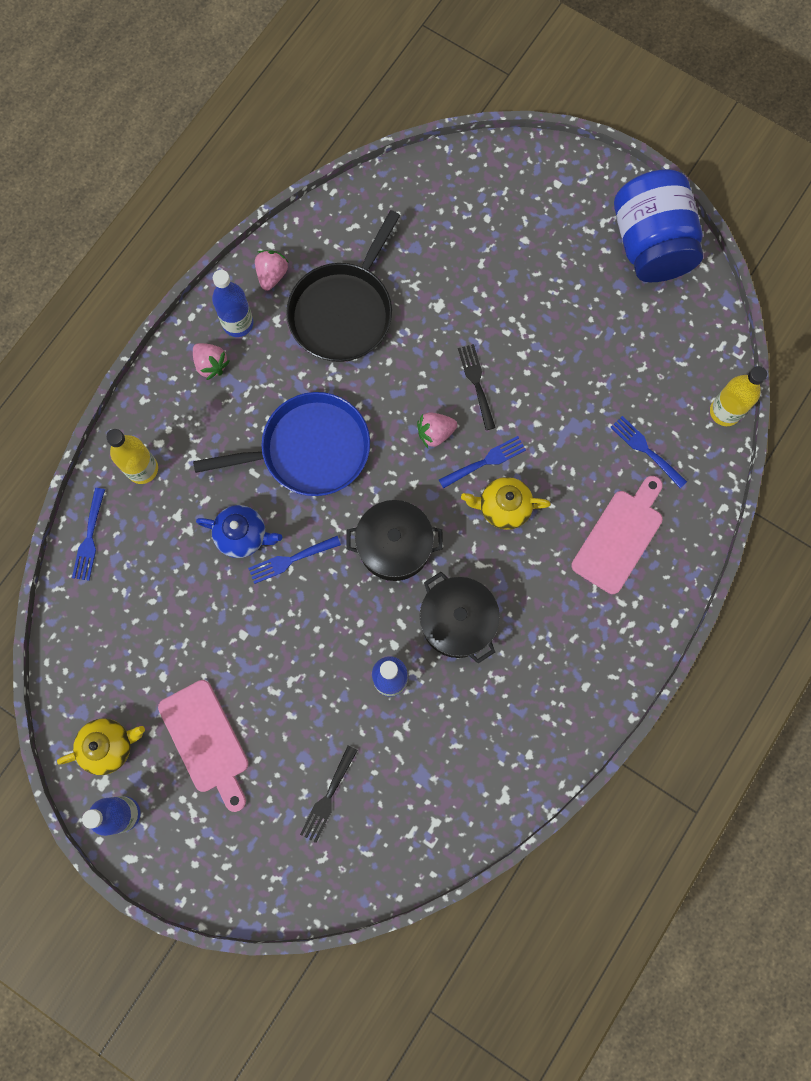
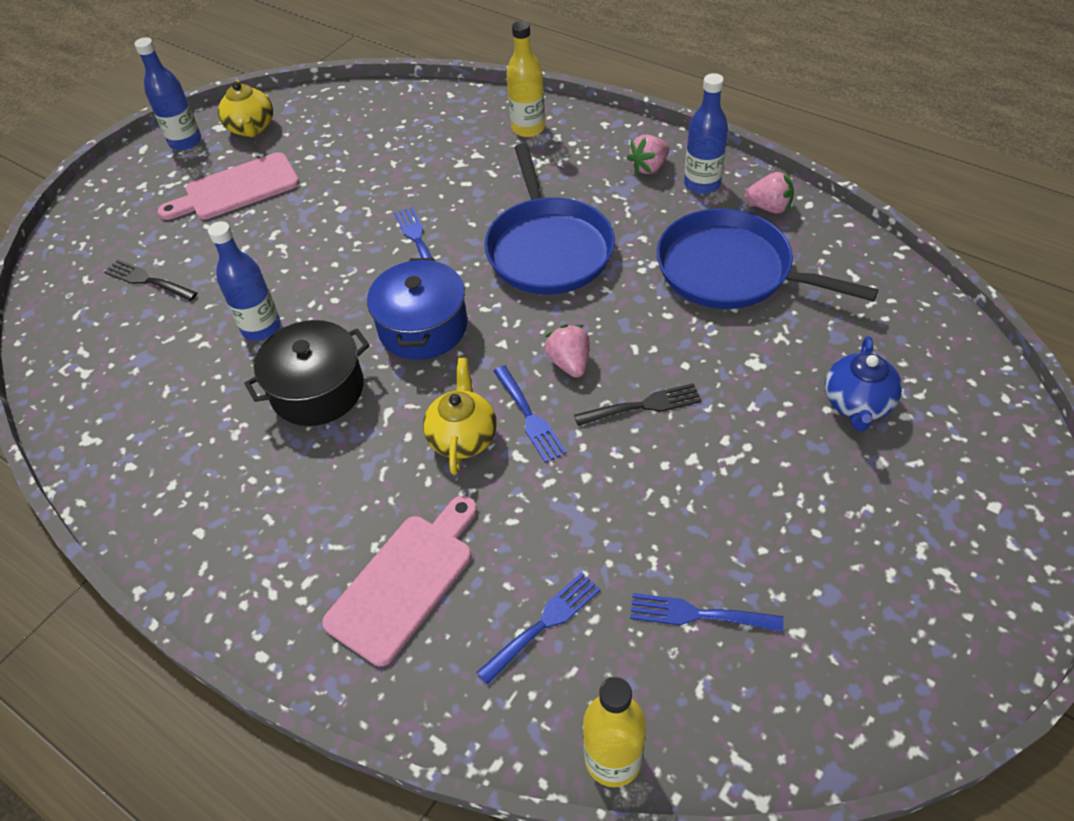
camera: 95 degrees right, 25 degrees down
blue fork [72,488,105,581] -> blue fork moved to [630,593,784,632]
blue teapot [196,505,282,558] -> blue teapot moved to [825,336,902,432]
black pan [286,210,400,362] -> blue pan [657,209,878,309]
black pot [346,500,443,581] -> blue pot [367,258,467,360]
pink cutting board [571,476,663,594] -> pink cutting board turned 90 degrees counterclockwise [322,496,477,666]
blue jar [614,169,703,282] -> none

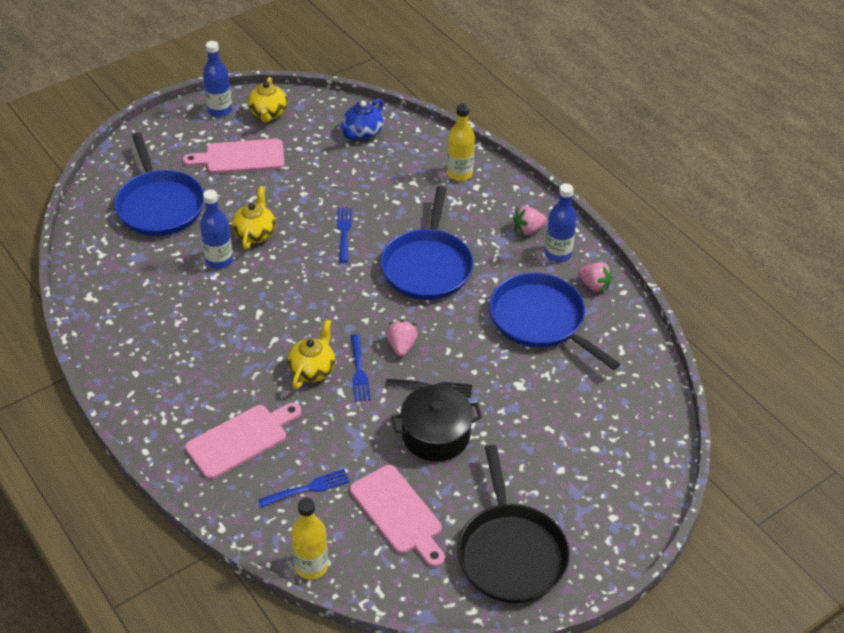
camera: 15 degrees right, 5 degrees down
black fork [104,259,198,301] -> blue pan [114,133,204,236]
black pot [244,320,370,426] -> black pot moved to [391,385,482,462]
blue pot [367,258,467,360] -> none
blue fork [630,593,784,632] -> pink cutting board [350,465,445,567]
blue teapot [825,336,902,432] -> blue teapot moved to [340,99,384,139]
none -> yellow teapot [232,186,276,249]
none -> black pan [457,445,570,603]

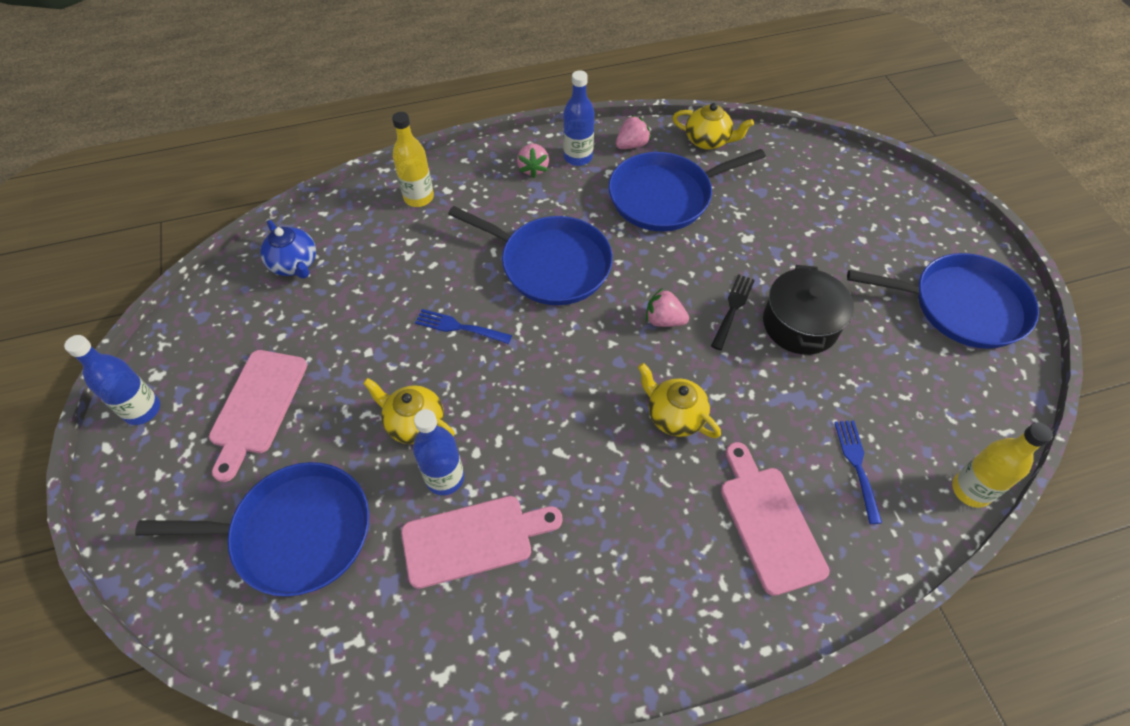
camera: 70 degrees left, 10 degrees up
yellow teapot [248,77,288,123] -> yellow teapot moved to [673,103,754,150]
pink cutting board [350,465,445,567] -> pink cutting board moved to [401,496,563,589]
blue fork [351,334,371,401] -> none
black pan [457,445,570,603] -> blue pan [847,253,1039,349]

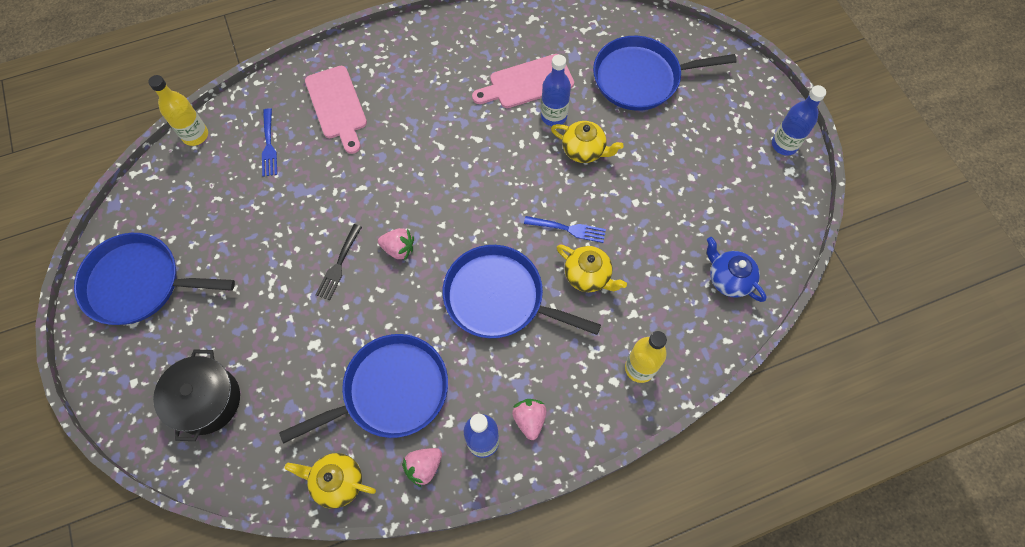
camera: 175 degrees right, 10 degrees up
pink cutting board [209,350,307,482] -> none
yellow teapot [638,363,721,438] -> yellow teapot moved to [557,244,627,292]
black pot [763,265,854,355] -> black pot moved to [153,349,240,441]

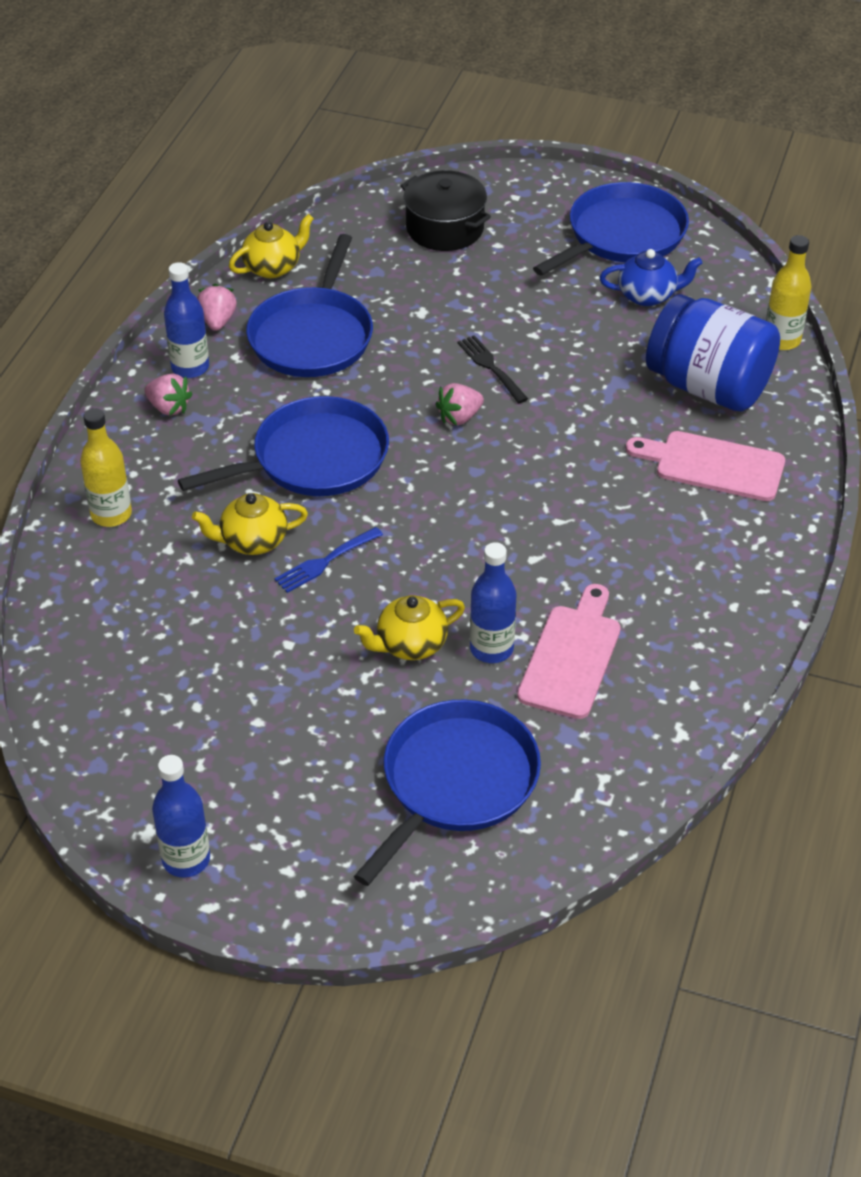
camera: 130 degrees right, 20 degrees down
blue fork [262,108,277,177] -> blue jar [646,294,780,411]
blue teapot [707,237,766,302] -> blue teapot moved to [600,249,702,306]

